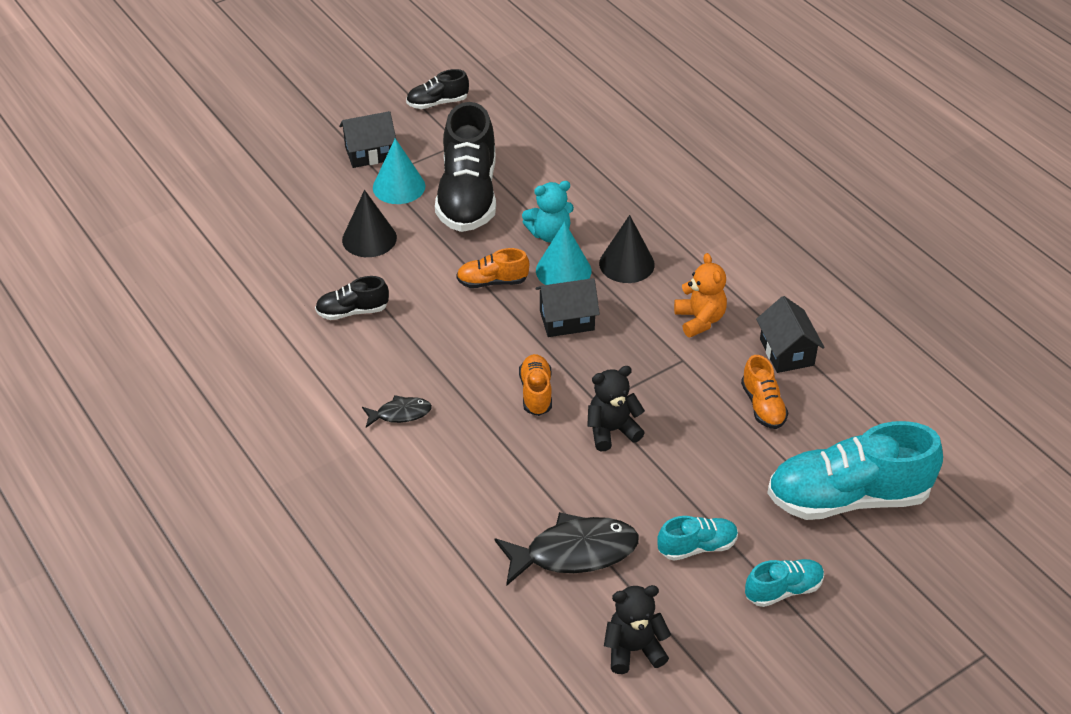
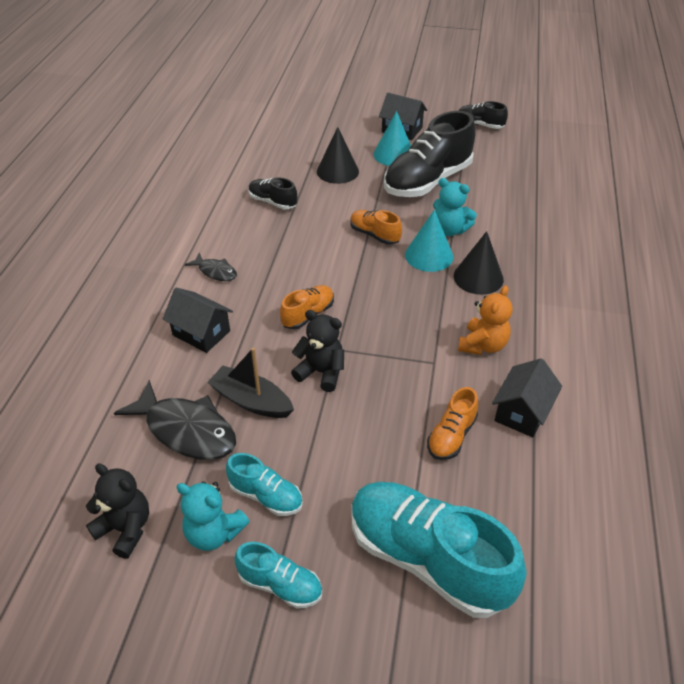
camera: 45 degrees right, 0 degrees up
black house [536,278,600,337] -> black house moved to [163,288,233,353]
none -> turquoise teddy bear [176,481,250,551]
none -> black boat [207,347,294,418]

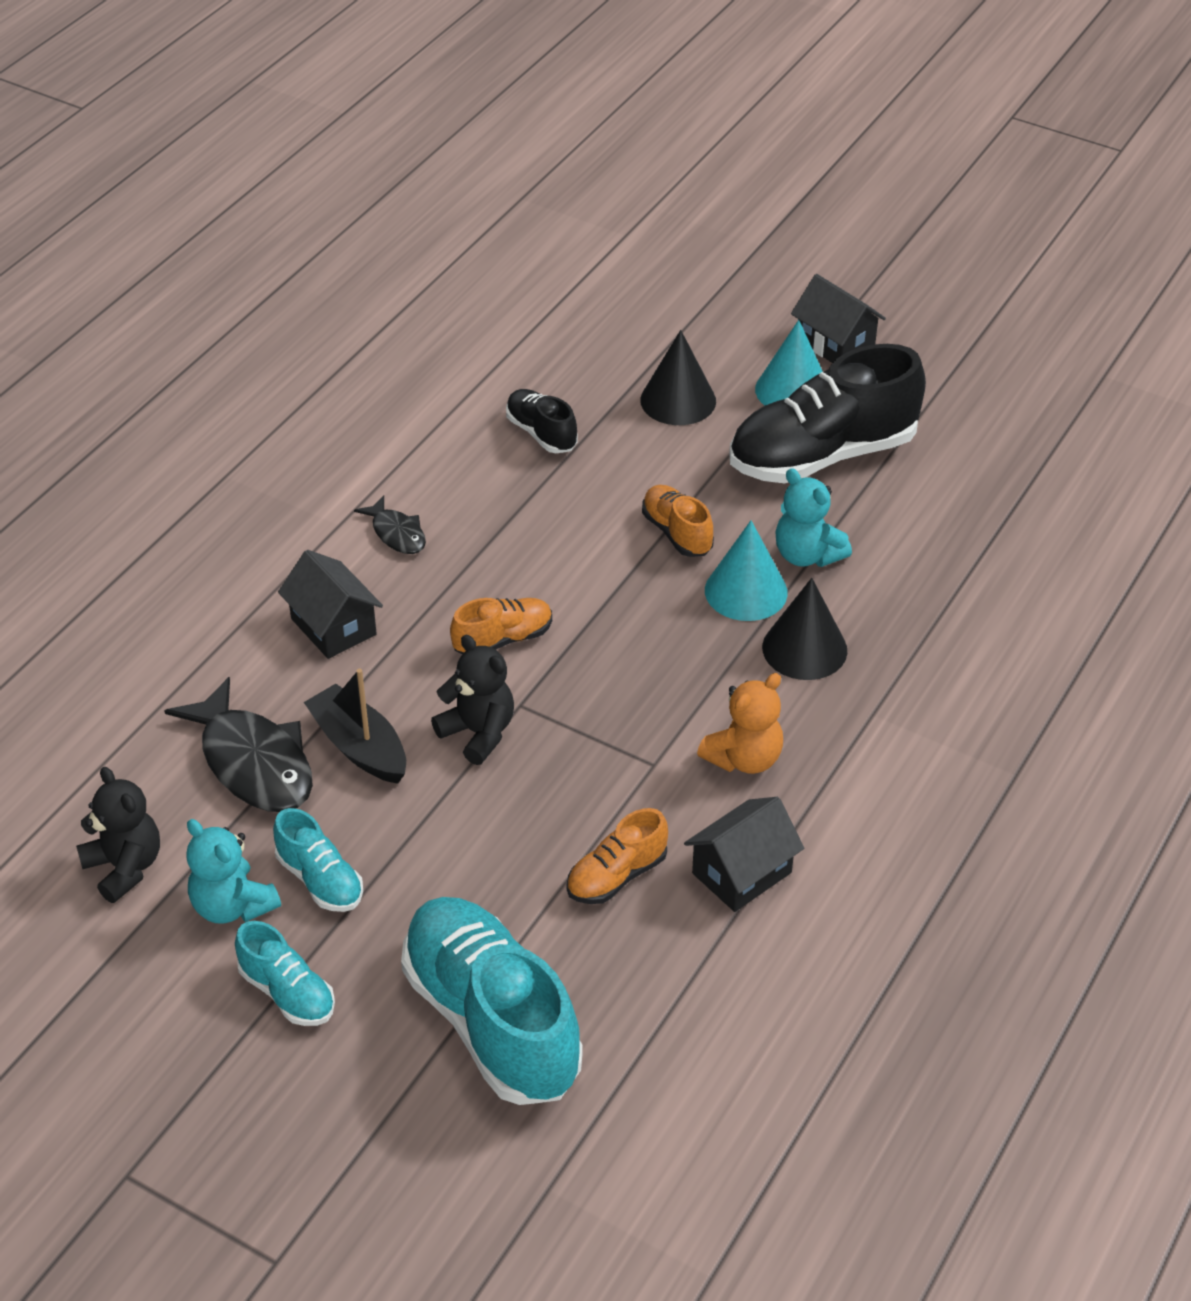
camera: 20 degrees right, 0 degrees up
black shoe [459,101,508,129] -> none

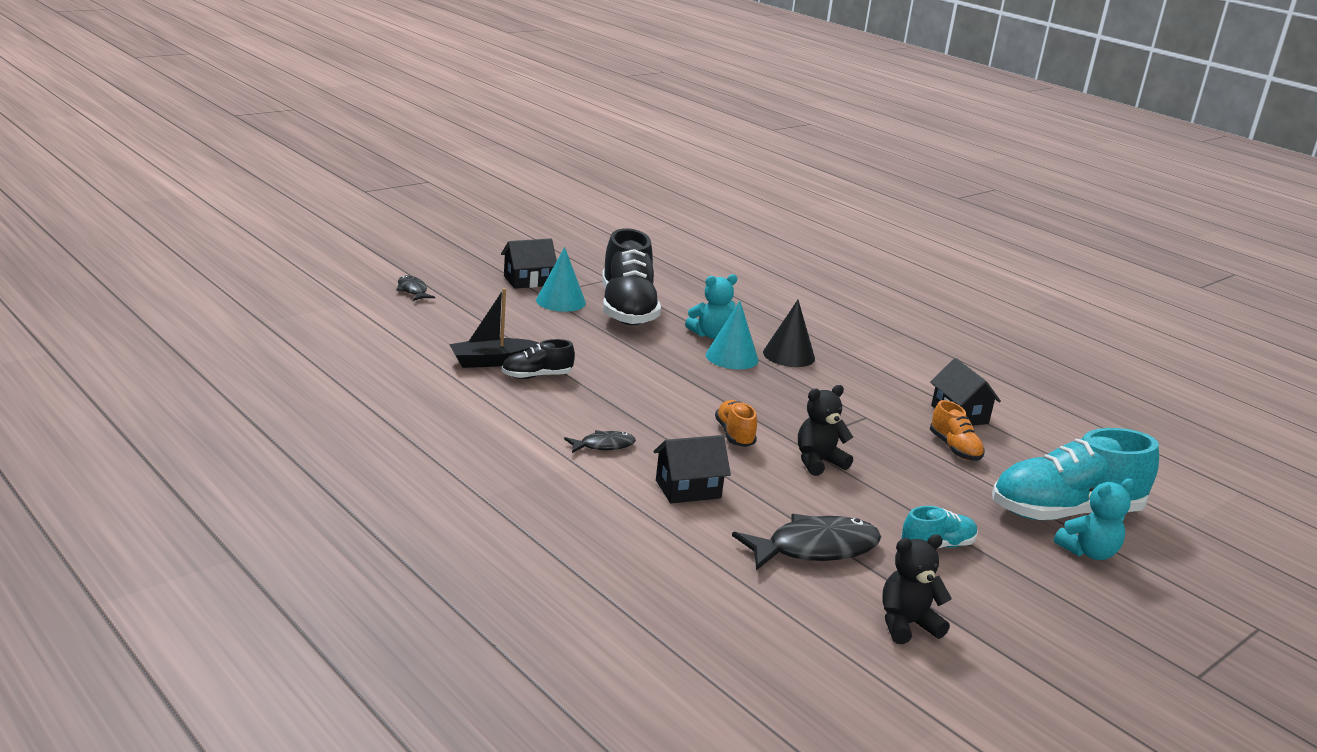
camera: 75 degrees left, 20 degrees down
turquoise teddy bear [186,819,281,924] -> turquoise teddy bear moved to [1054,478,1134,560]
turquoise shoe [235,921,335,1026] -> none
black boat [304,669,406,784] -> black boat moved to [449,288,539,368]
black cone [640,330,716,425] -> none
orange shoe [642,485,714,557] -> none
orange teddy bear [697,673,783,774] -> none
none -> black fish [396,275,435,301]

